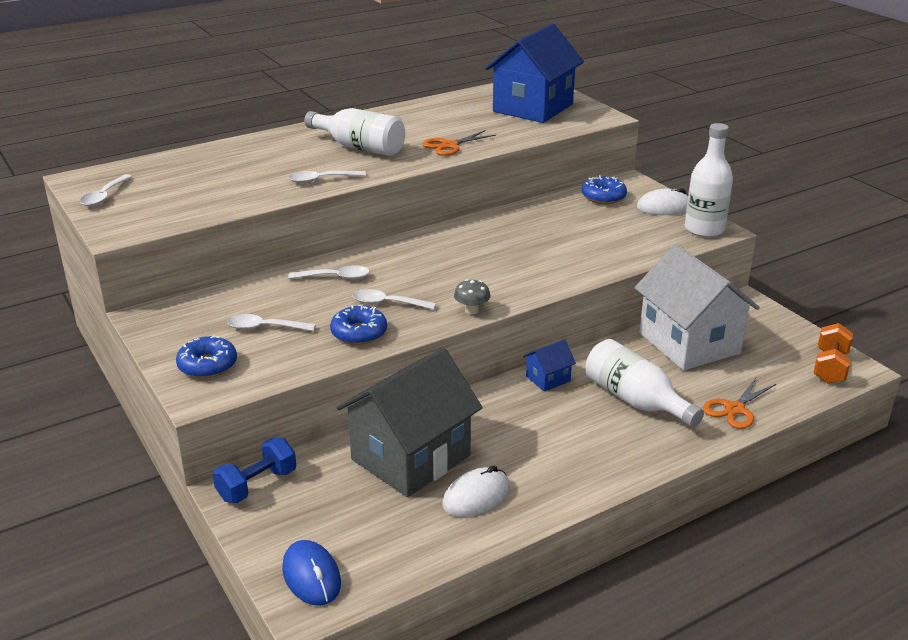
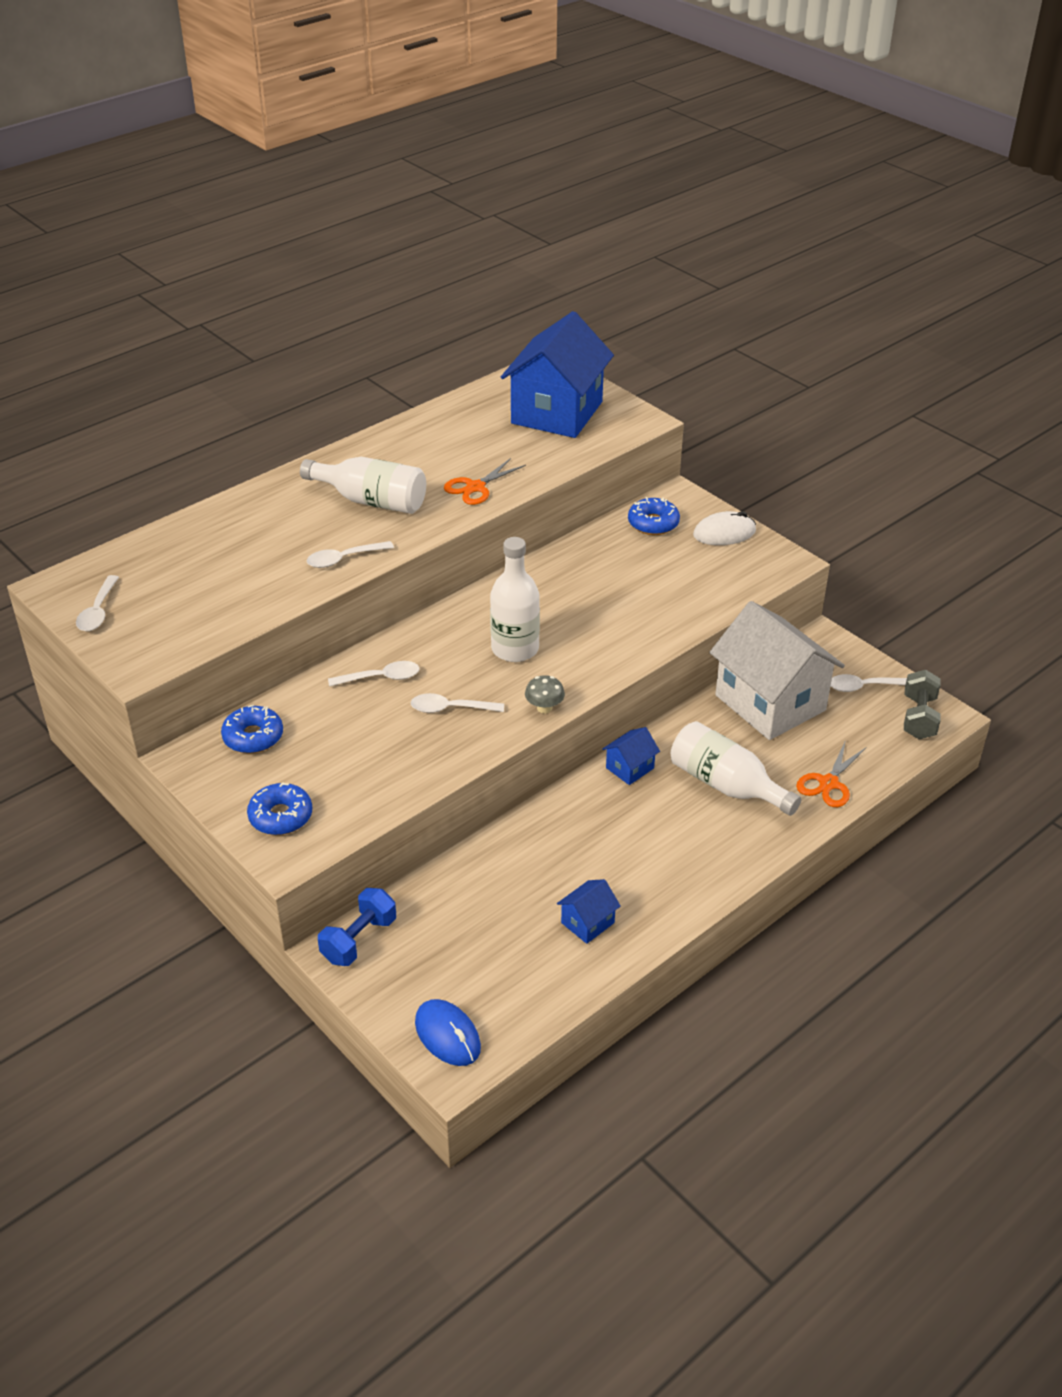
camera: 10 degrees left, 10 degrees up
white spoon [227,314,316,331] -> white spoon moved to [831,674,907,692]
blue donut [330,304,387,345] -> blue donut moved to [221,705,283,753]
grey house [337,348,483,497] -> none
white mouse [442,466,510,517] -> blue house [557,879,621,944]
white bottle [685,123,733,237] -> white bottle moved to [490,537,540,662]
orange dumbbell [814,323,853,384] -> grey dumbbell [904,670,941,739]

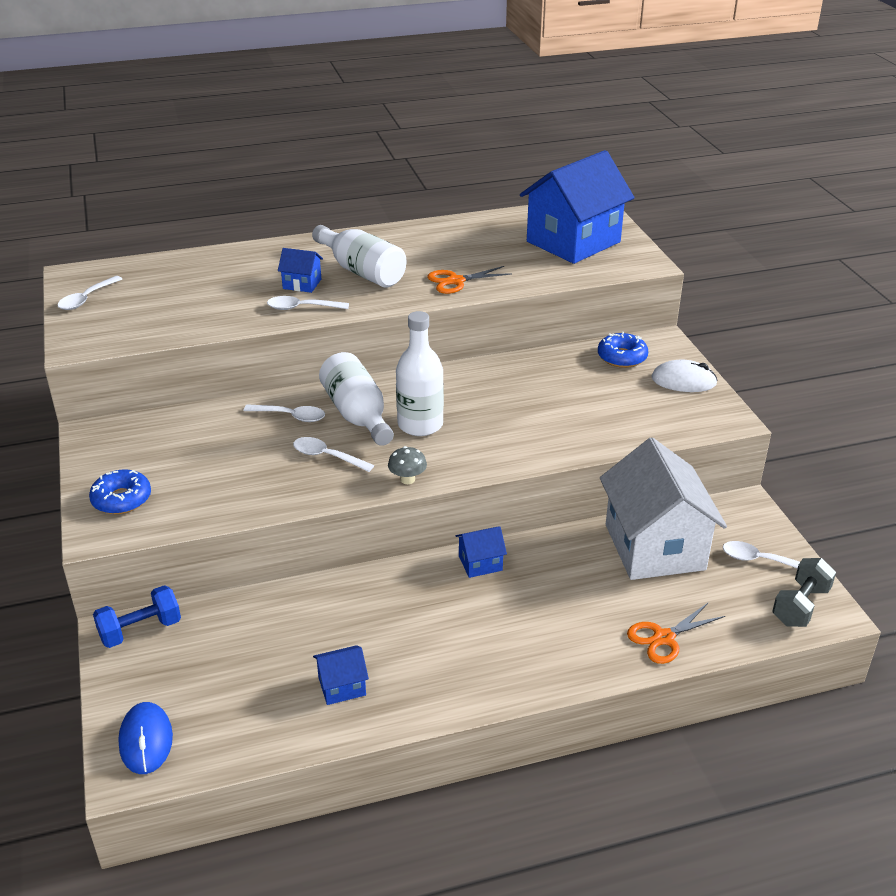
camera: 25 degrees right, 5 degrees down
blue donut [221,705,283,753] -> none
white bottle [671,721,802,816] -> white bottle moved to [319,352,394,446]
none -> blue house [278,248,323,293]

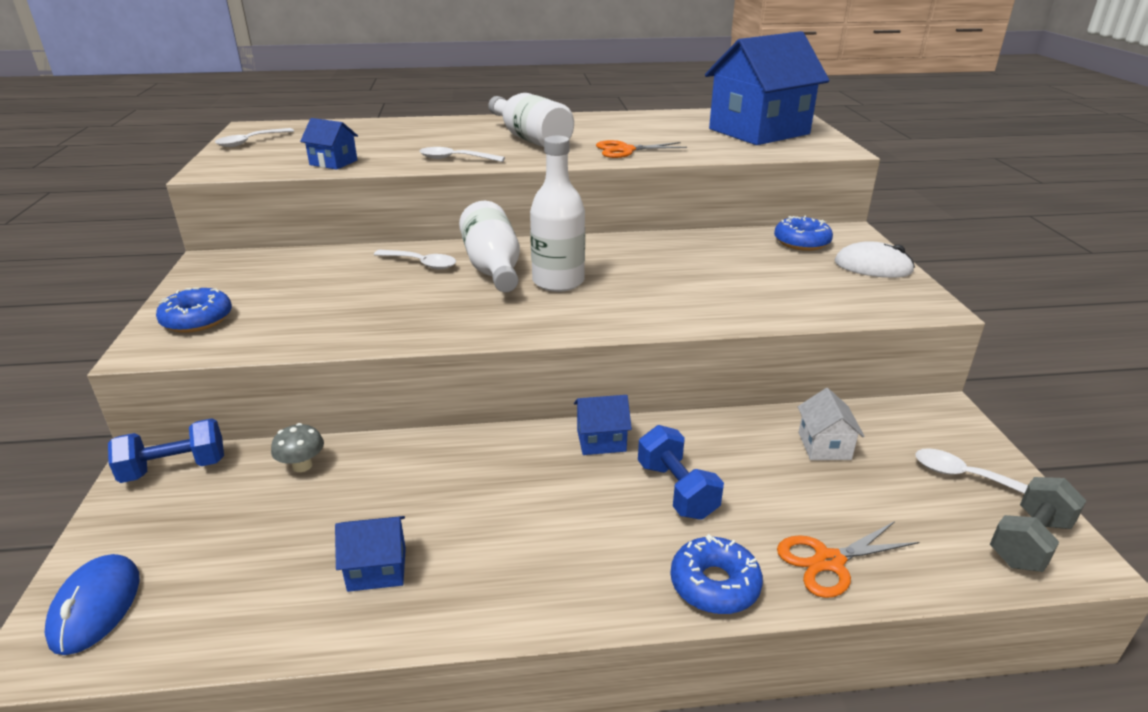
camera: 10 degrees right, 5 degrees down
blue house [278,248,323,293] -> blue house moved to [300,118,358,170]
white spoon [293,437,374,472] -> none
grey mushroom [388,446,427,484] -> grey mushroom moved to [271,423,324,472]
white house [600,437,727,580] -> white house [798,388,865,460], size x0.42
none -> blue dumbbell [638,425,724,520]
none -> blue donut [670,534,763,614]

